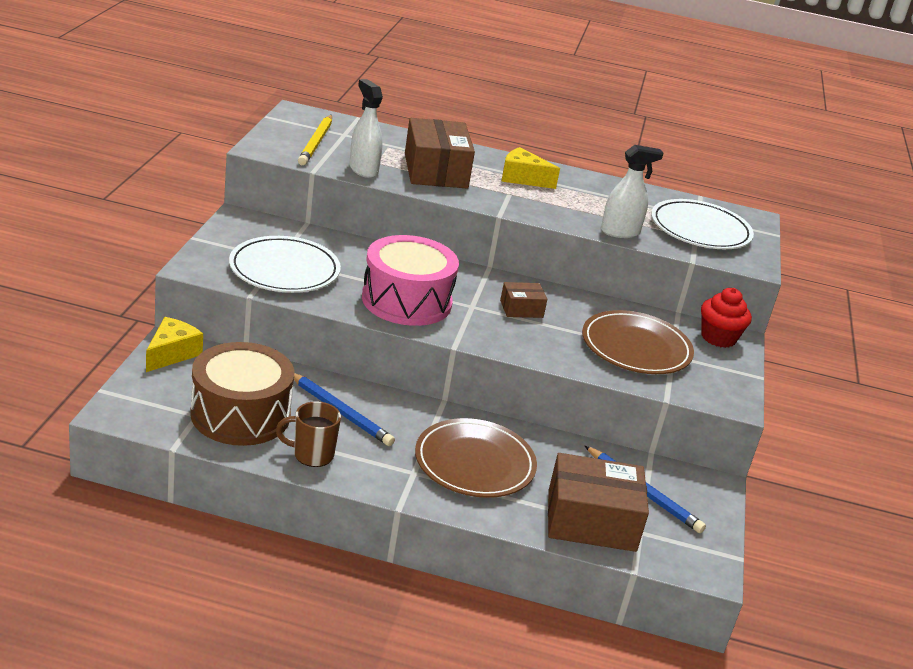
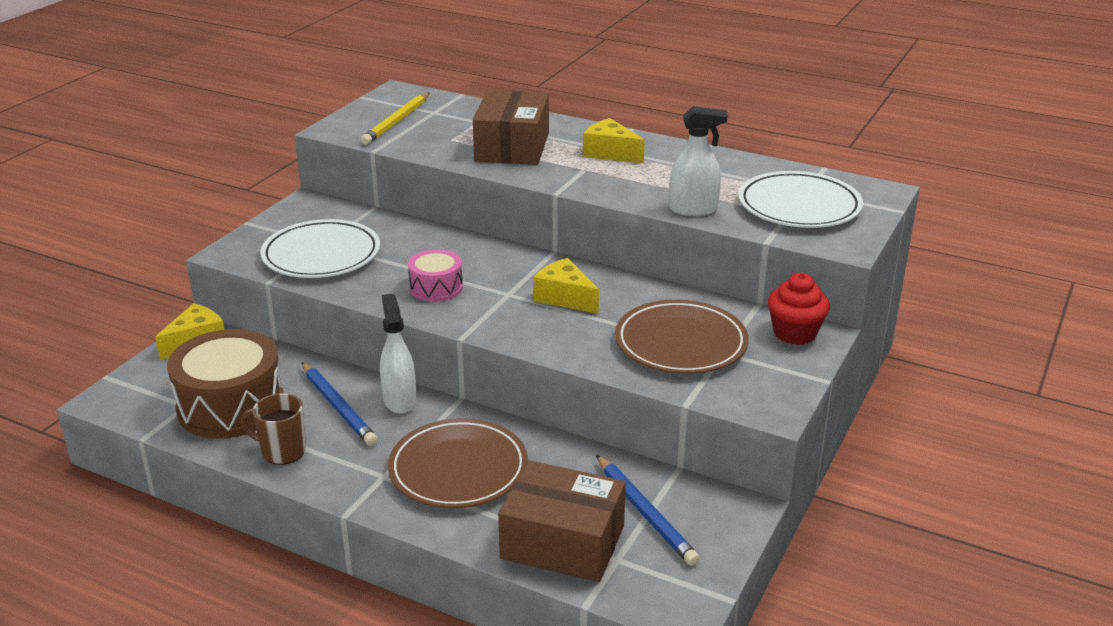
camera: 20 degrees right, 0 degrees up
white spray bottle [349,79,383,178] -> white spray bottle moved to [380,294,416,414]
pink drum [362,235,459,326] -> pink drum [408,249,463,302], size x0.53
brown box [500,282,547,318] -> yellow cheese [533,258,599,314]

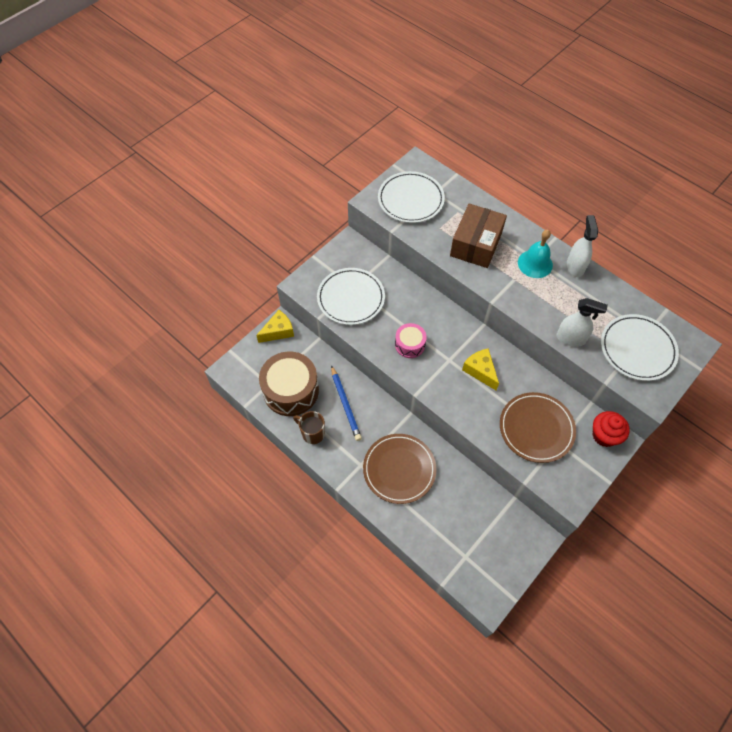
camera: 15 degrees right, 30 degrees up
yellow pencil [361,93,429,145] -> white plate [378,171,445,223]
white spray bottle [380,294,416,414] -> white spray bottle moved to [567,215,598,277]
brown box [498,460,626,582] -> none
yellow cheese [583,118,645,163] -> turquoise bell [518,230,553,278]
blue pencil [596,455,700,566] -> none

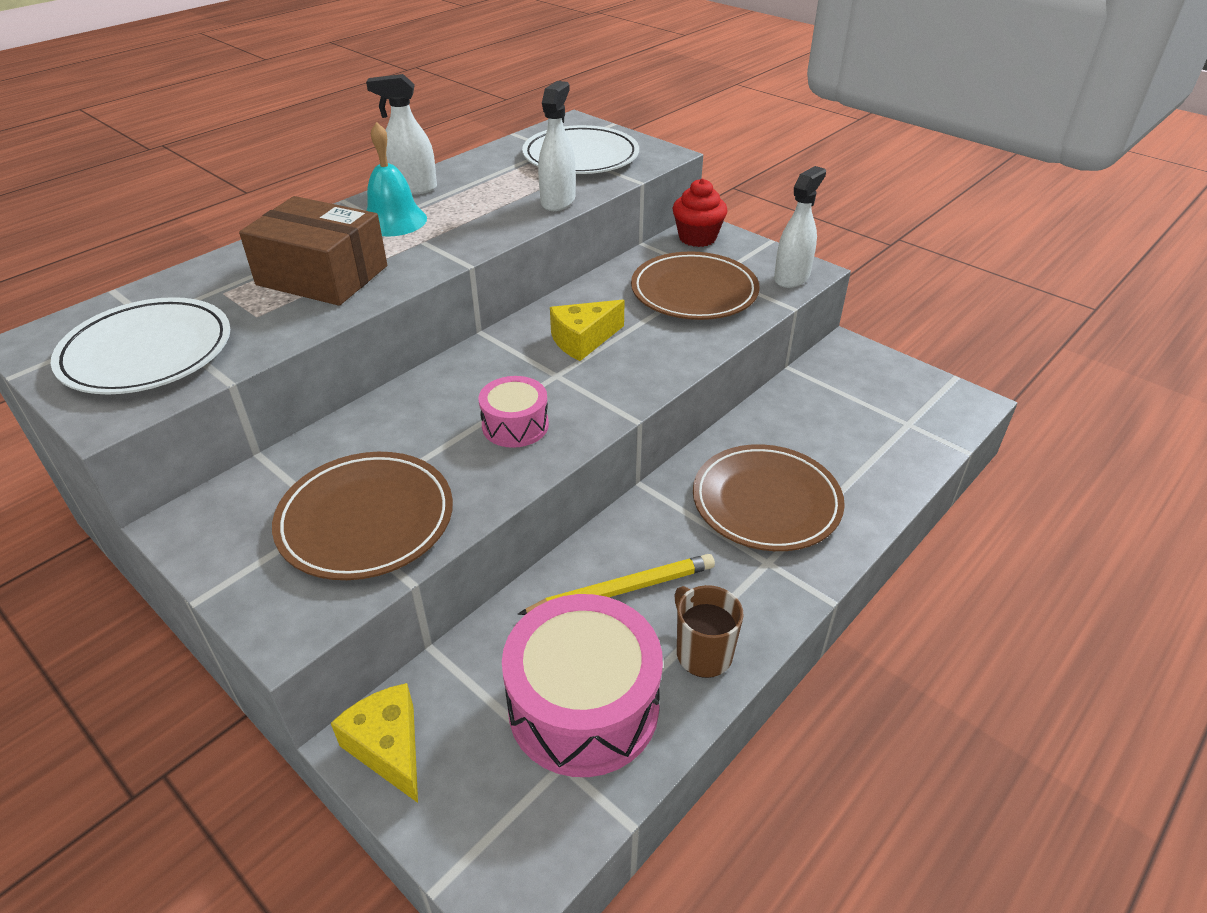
camera: 90 degrees left, 20 degrees down
brown drum [259,351,319,416] -> pink drum [502,594,663,777]
brown mug [293,411,325,444] -> brown mug turned 120 degrees clockwise [674,585,744,678]
white plate [317,268,385,325] -> brown plate [272,452,453,580]
blue pencil [331,365,362,441] -> yellow pencil [518,554,715,615]
none -> white spray bottle [774,166,826,288]

